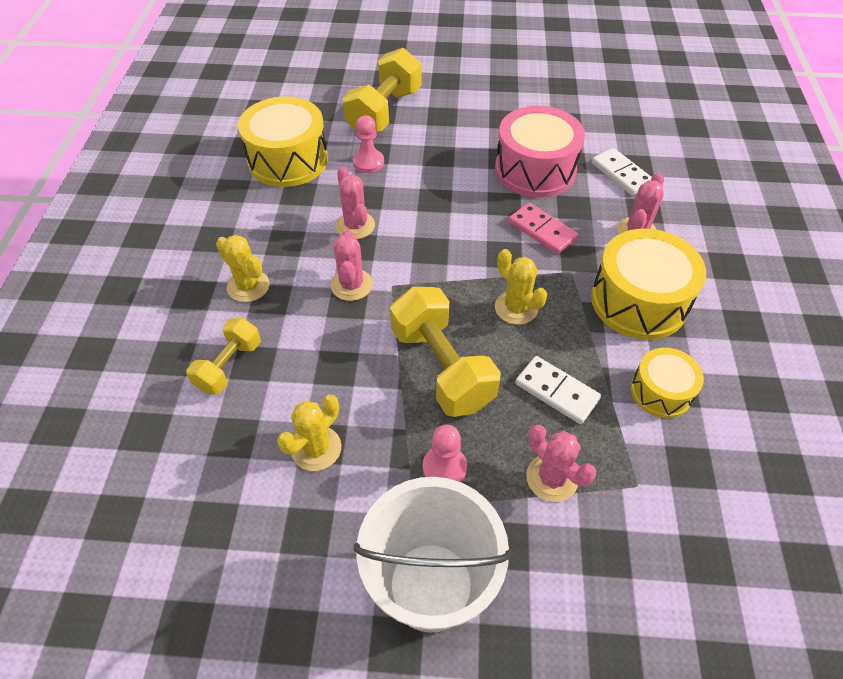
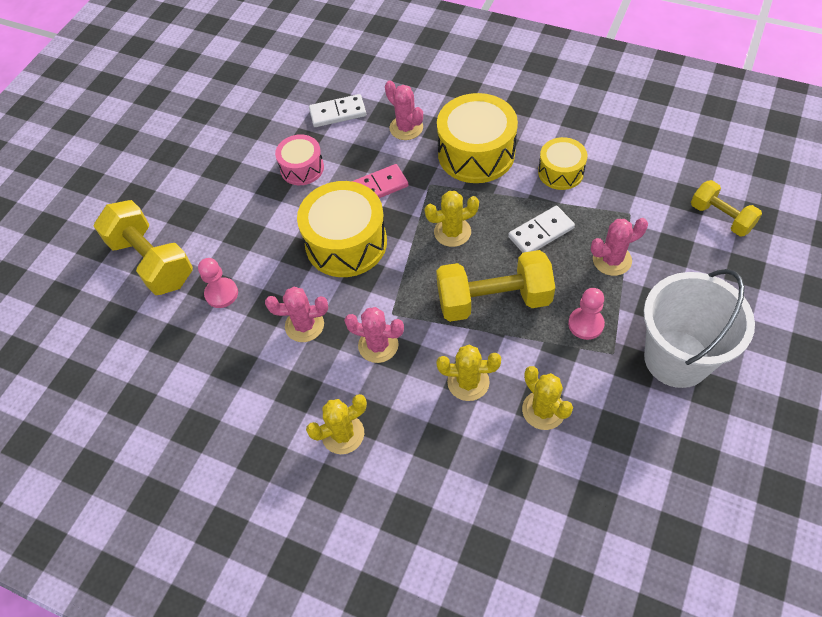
camera: 65 degrees left, 5 degrees up
yellow dumbbell [187,318,261,395] -> yellow dumbbell moved to [691,180,762,236]
yellow drum [238,96,328,187] -> yellow drum moved to [297,181,387,277]
pink drum [495,106,585,198] -> pink drum [275,134,324,185], size x0.57
none -> yellow cactus [437,345,501,401]

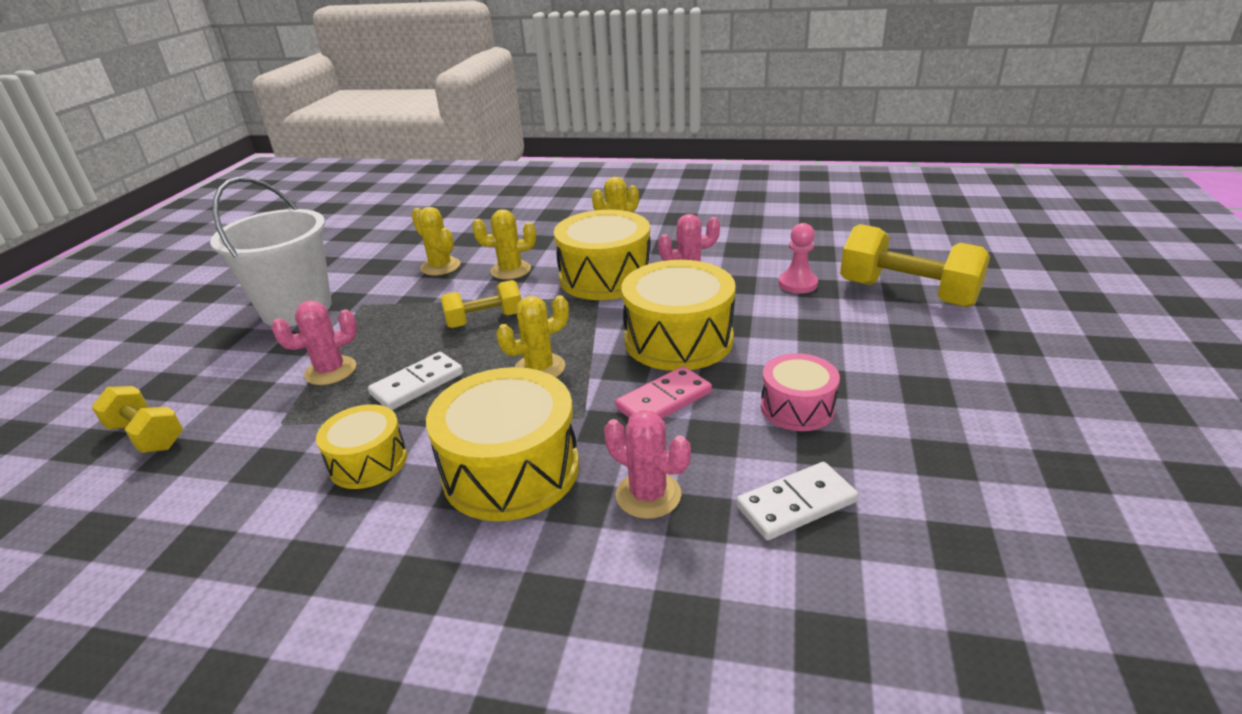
camera: 165 degrees right, 25 degrees down
pink cactus [344,307,404,363] -> yellow drum [554,210,650,300]
yellow dumbbell [436,250,555,322] -> yellow dumbbell [441,280,521,328], size x0.60
pink pawn [568,288,605,340] -> none

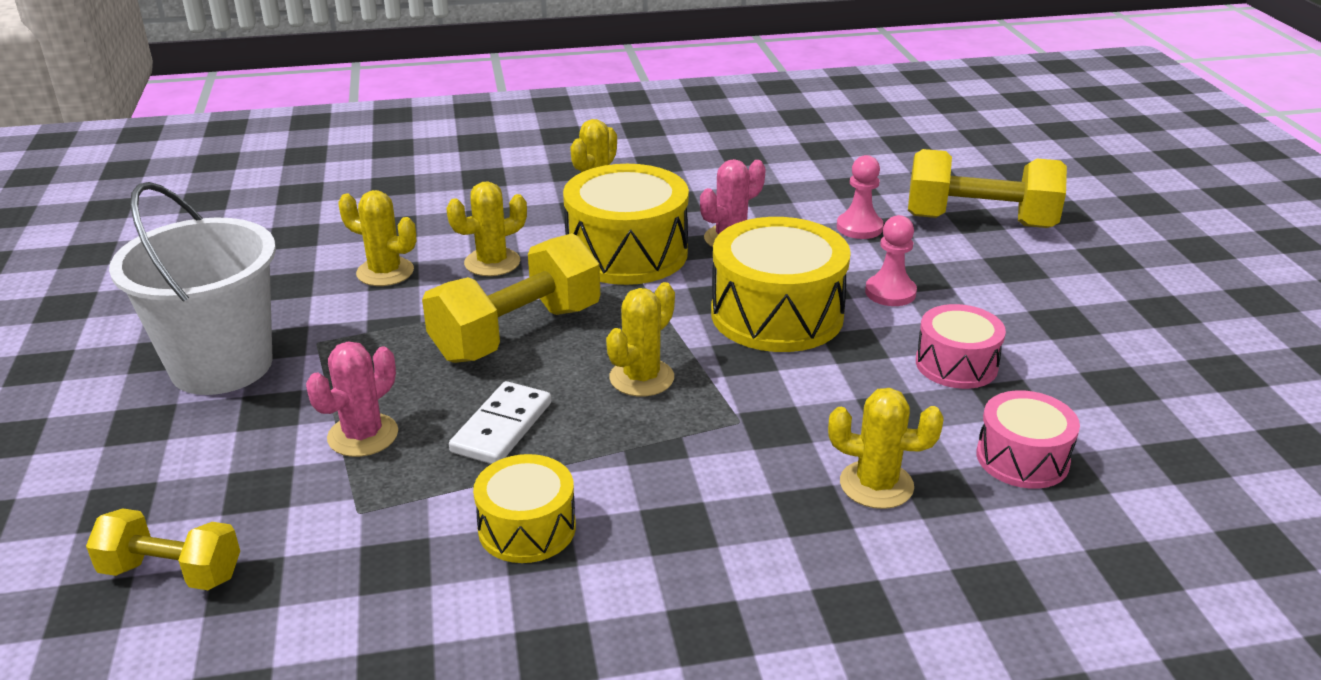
camera: 25 degrees left, 0 degrees up
yellow drum [426,367,579,521] -> none
yellow dumbbell [441,280,521,328] -> yellow dumbbell [422,233,600,363], size x1.68
pink cactus [604,410,691,519] -> yellow cactus [828,388,944,509]
pink domino [615,366,712,419] -> none
white domino [736,462,858,540] -> pink drum [976,390,1080,489]
none -> pink pawn [865,215,917,306]

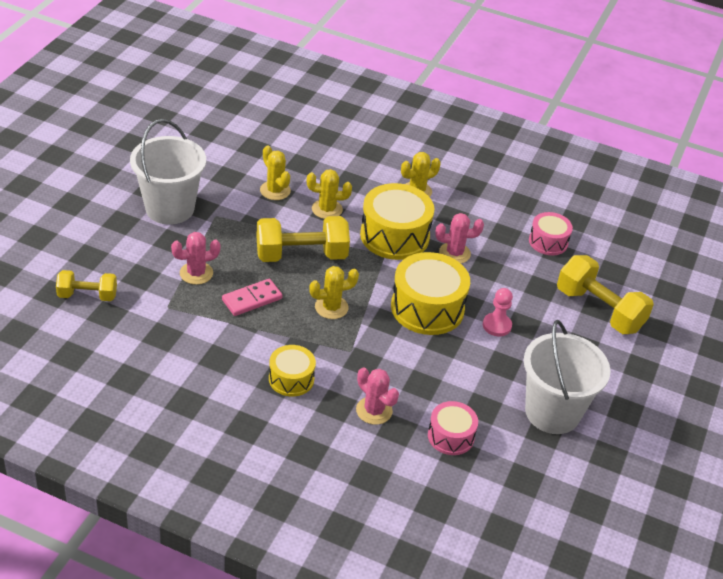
camera: 30 degrees right, 10 degrees up
yellow dumbbell [86,508,240,590] -> yellow dumbbell turned 45 degrees counterclockwise [56,270,117,301]
white domino [449,381,551,464] -> pink domino [222,279,282,316]
yellow drum [473,454,576,563] -> yellow drum moved to [269,345,316,397]
yellow cactus [828,388,944,509] -> pink cactus [356,367,399,425]
pink pawn [837,155,884,239] -> none
pink drum [916,304,1006,389] -> pink drum moved to [529,212,573,255]
none -> white bucket [524,320,611,434]

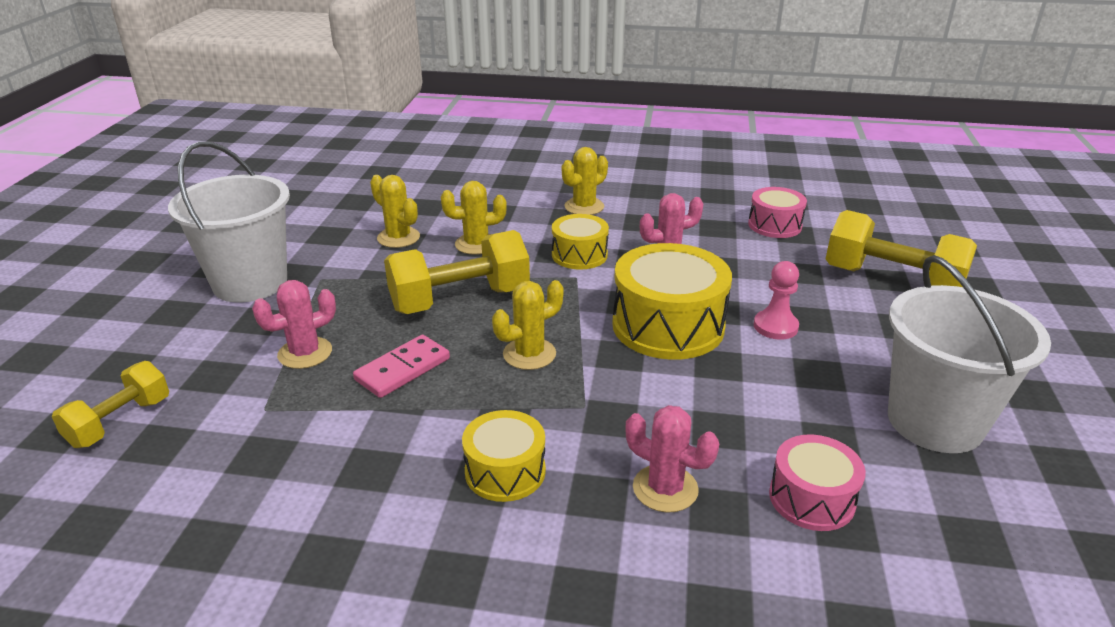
camera: 10 degrees left, 10 degrees down
yellow dumbbell [56,270,117,301] -> yellow dumbbell turned 45 degrees counterclockwise [52,361,169,448]
yellow drum [360,183,434,260] -> yellow drum [552,214,609,269], size x0.57

